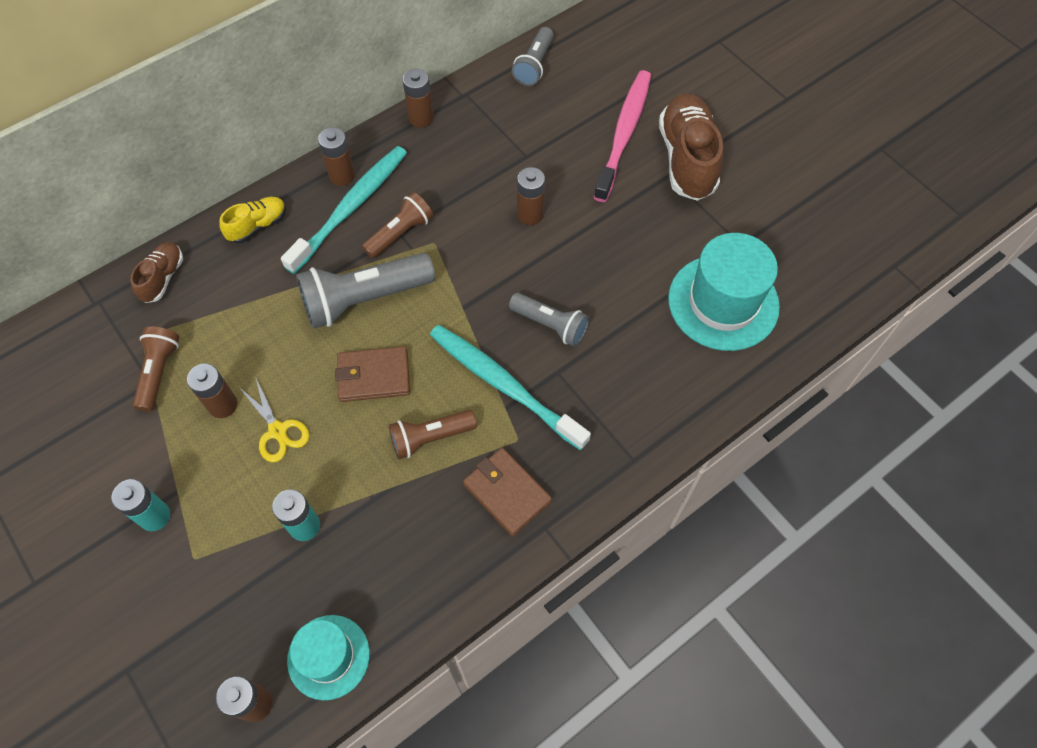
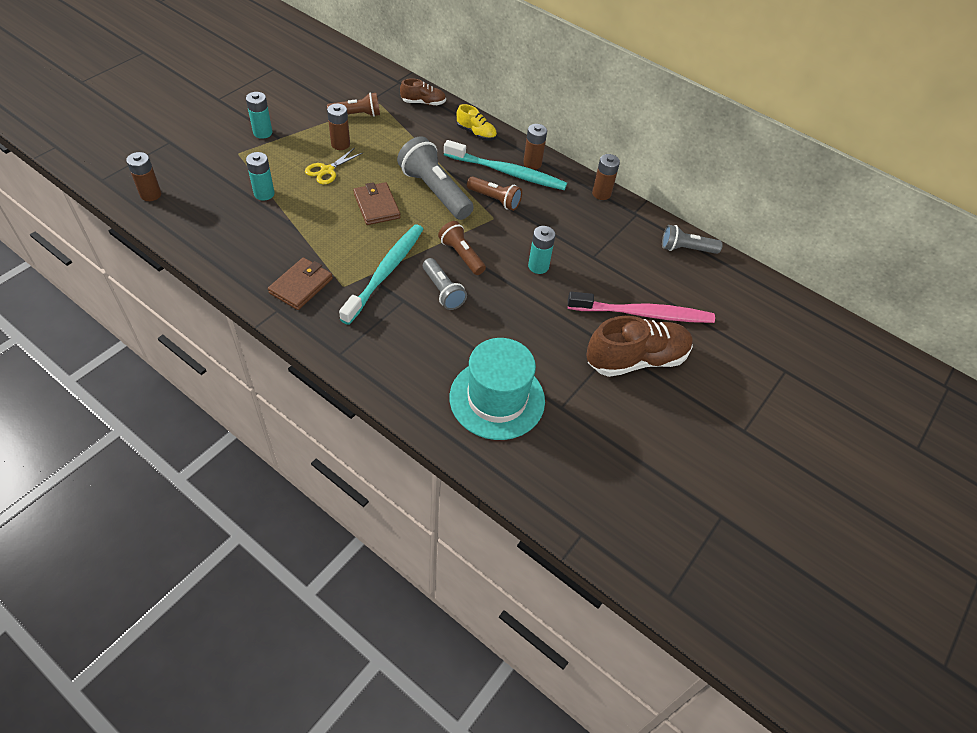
camera: 70 degrees right, 10 degrees down
turquoise hat [287,615,370,700] -> none
brown flashlight [389,410,477,459] -> brown flashlight moved to [438,221,486,275]
grey flashlight [509,293,589,347] -> grey flashlight turned 45 degrees counterclockwise [423,258,467,310]
brown battery [517,167,545,225] -> turquoise battery [528,226,555,274]

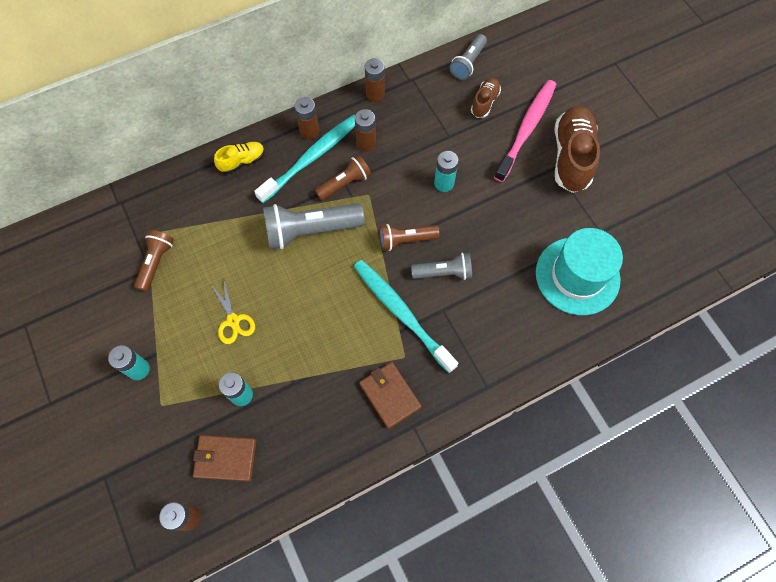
camera: 60 degrees left, 15 degrees up
brown battery [327,104,350,150] -> brown battery moved to [355,109,376,151]
brown wallet [353,182,401,225] -> brown wallet moved to [193,435,256,482]
brown shoe [400,78,446,105] -> brown shoe moved to [471,78,501,118]

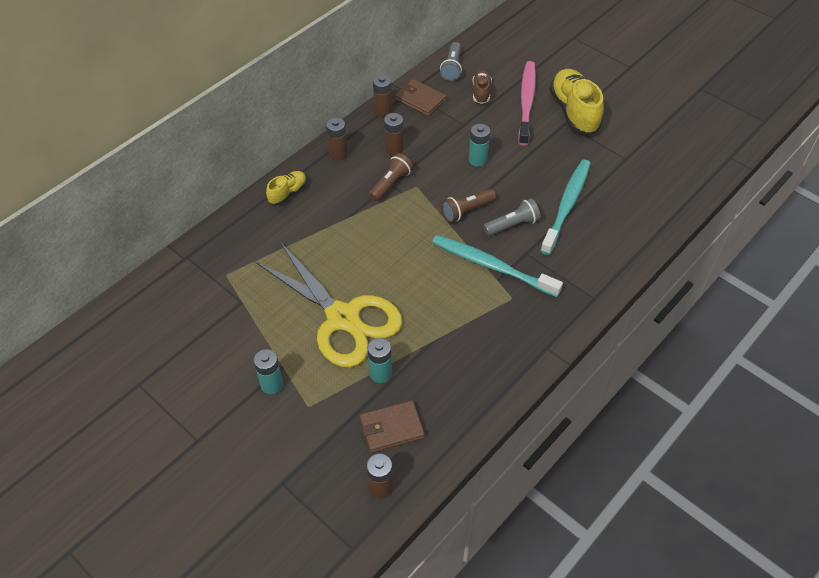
camera: 20 degrees left, 15 degrees down
brown flashlight [134,230,174,292] -> none
yellow scissors [211,277,255,344] -> yellow scissors [255,242,402,367], size x2.45
turquoise toothbrush [254,115,355,203] -> turquoise toothbrush moved to [540,160,591,255]
grey flashlight [263,204,365,249] -> none
brown wallet [359,362,422,429] -> brown wallet moved to [395,79,446,116]
turquoise hat [536,228,623,315] -> none
brown shoe [554,106,600,193] -> yellow shoe [549,69,604,135]

